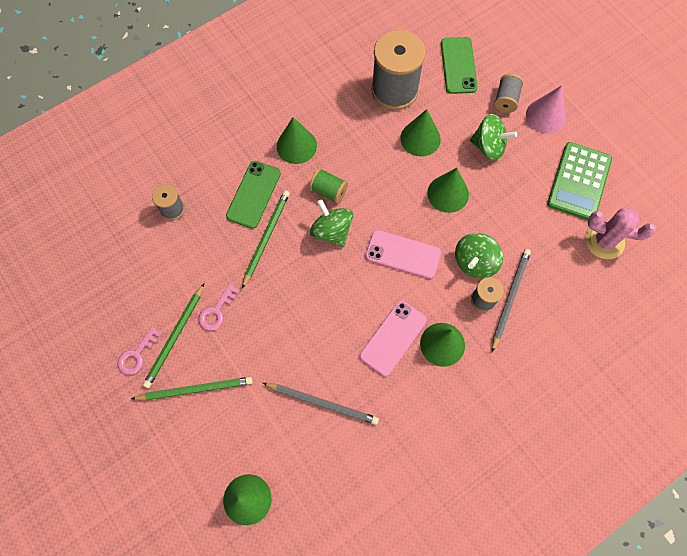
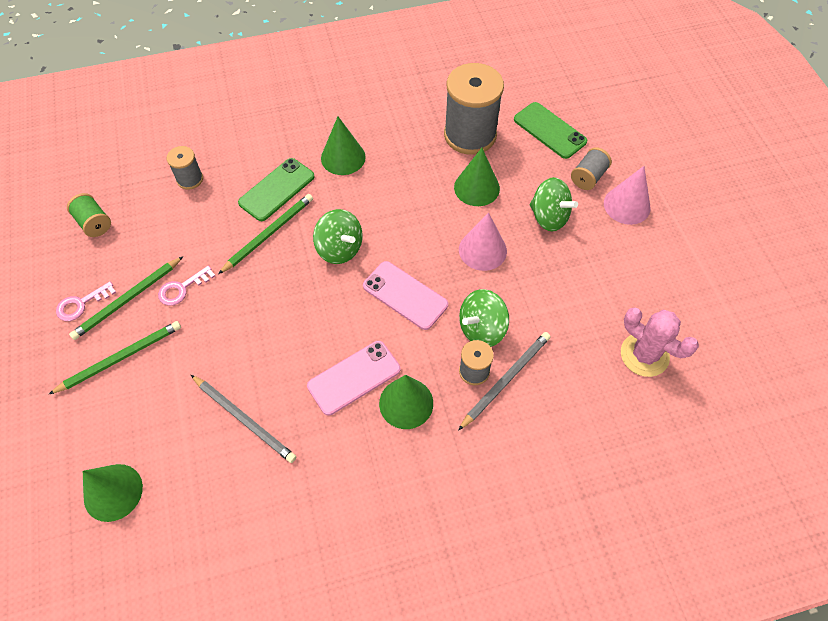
camera: 20 degrees right, 10 degrees down
green pencil [131,377,253,400] -> green pencil turned 45 degrees counterclockwise [48,321,181,395]
green spool [309,168,348,204] -> green spool moved to [67,193,111,237]
green spinning top [310,199,353,247] -> green spinning top turned 150 degrees clockwise [313,209,363,264]
green cone [427,168,469,213] -> pink cone [459,212,507,271]
green phone [441,37,478,94] -> green phone turned 60 degrees counterclockwise [514,102,587,159]
green calculator [547,142,612,220] -> none

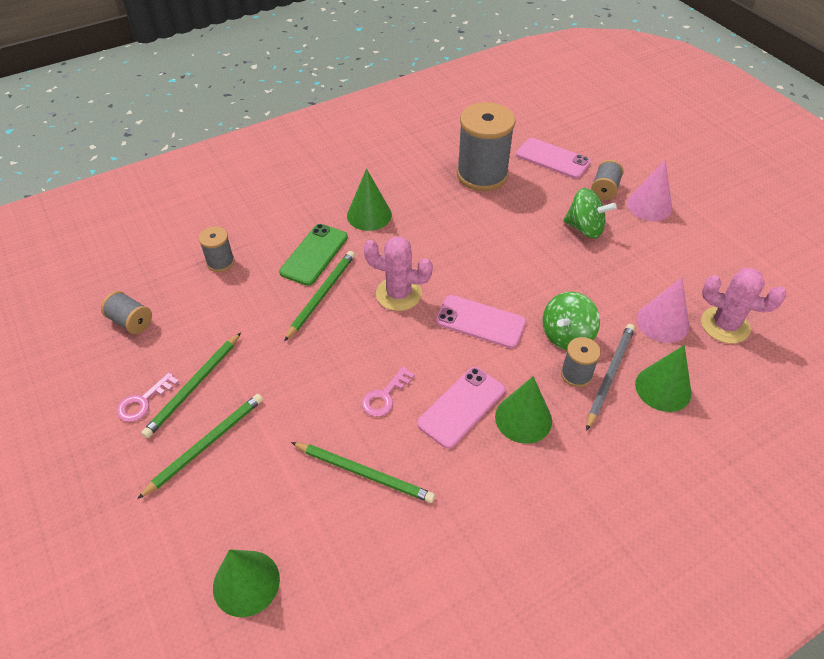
camera: 15 degrees left, 10 degrees down
green spool [67,193,111,237] -> grey spool [101,291,152,334]
pink key [158,266,215,306] -> pink key moved to [362,367,415,417]
grey pencil [191,375,297,463] -> green pencil [291,442,435,503]
green spinning top [313,209,363,264] -> pink cactus [363,236,433,311]
green cone [454,148,500,206] -> green cone moved to [635,345,692,412]
pink cone [459,212,507,271] -> pink cone moved to [637,277,689,343]
green phone [514,102,587,159] -> pink phone [516,138,591,179]

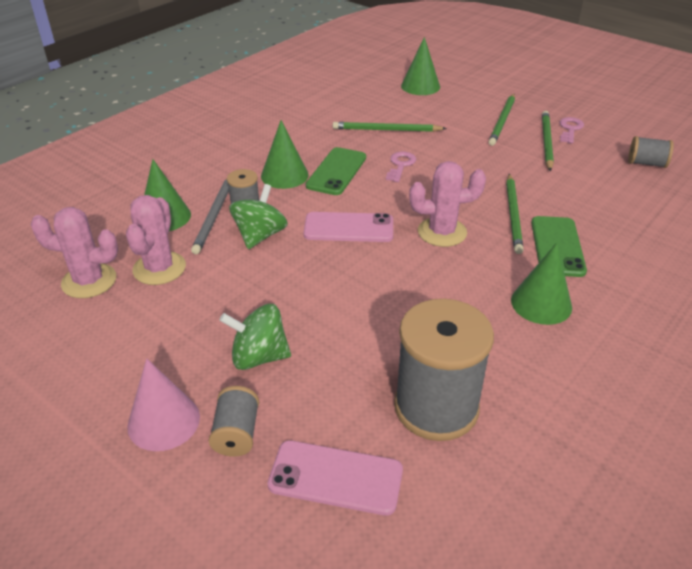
camera: 160 degrees right, 10 degrees down
grey spool [198,226,234,272] -> none
pink phone [417,367,505,449] -> green phone [306,147,366,195]
pink cone [637,277,689,343] -> pink cactus [126,195,186,285]

